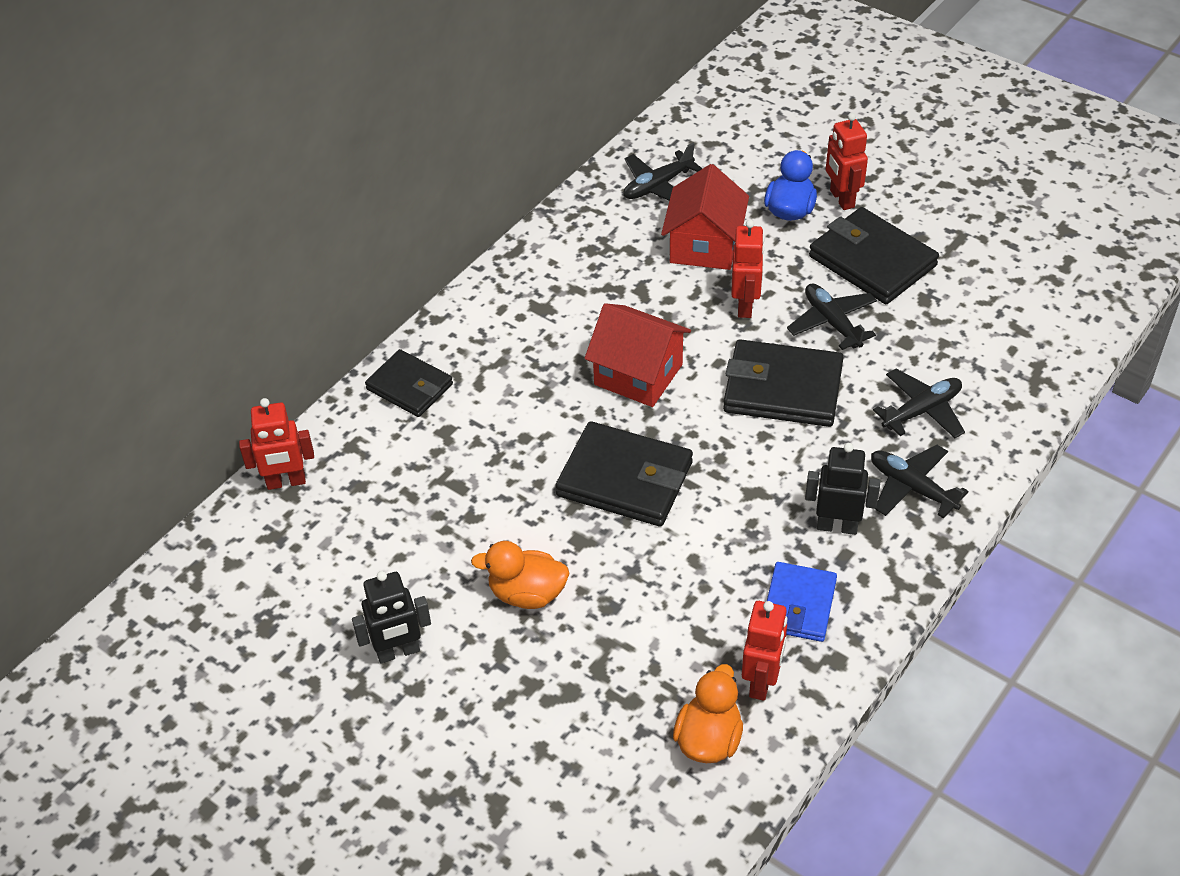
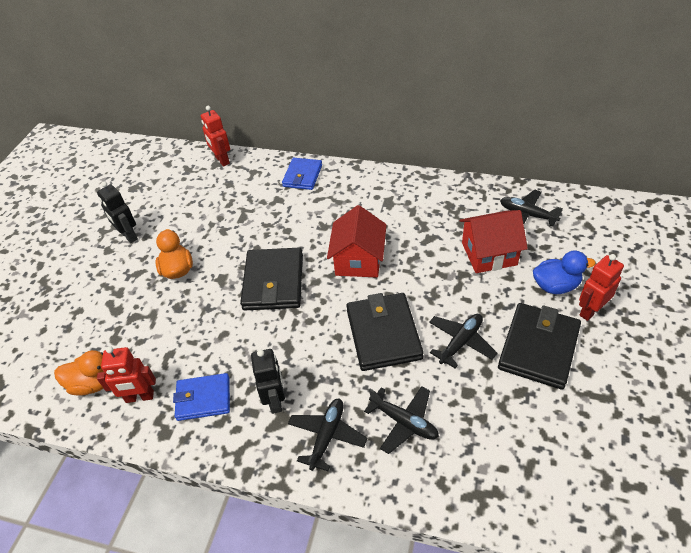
camera: 70 degrees right, 0 degrees up
black wallet [365,349,453,417] -> blue wallet [282,158,322,190]
red robot [731,220,764,318] -> none

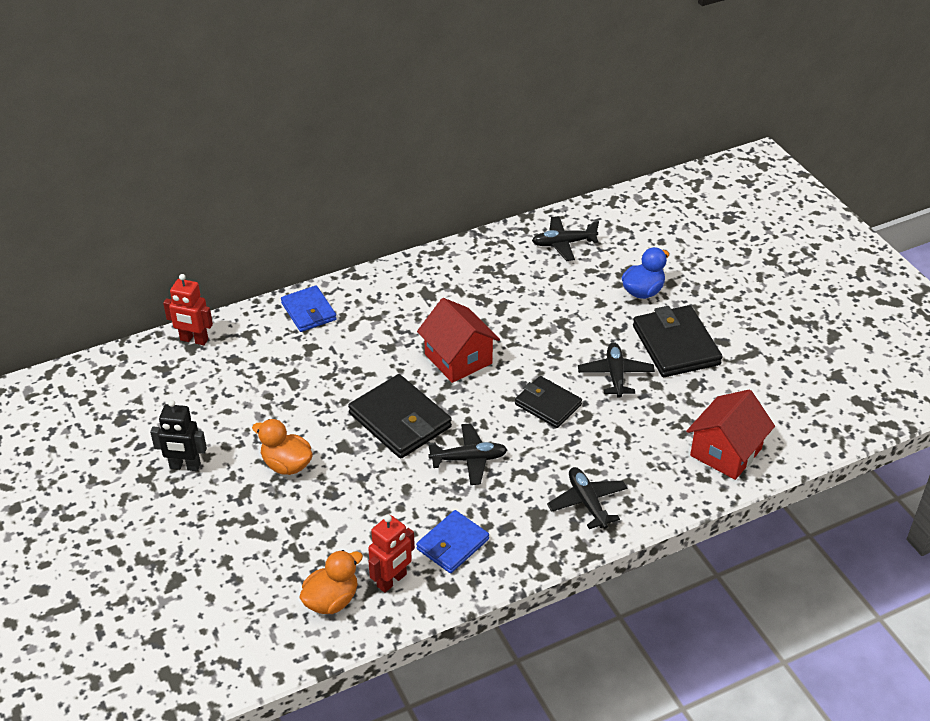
camera: 45 degrees left, 5 degrees down
black robot [251,349,285,414] -> none
black wallet [346,293,424,371] -> black wallet [515,376,582,428], size x0.64
black plane [364,386,439,454] -> black plane moved to [428,423,508,485]
red house [460,210,528,273] -> red house moved to [686,390,775,480]
red robot [579,254,624,321] -> none

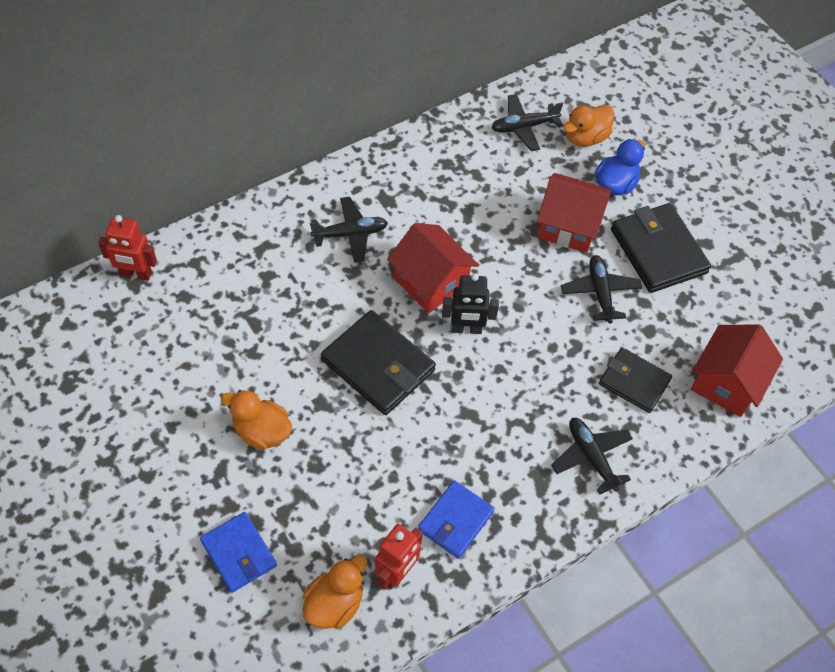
camera: 10 degrees left, 15 degrees up
black robot [150,400,207,471] -> black robot moved to [442,273,499,334]
blue wallet [281,285,337,332] -> blue wallet moved to [200,512,277,593]
black plane [428,423,508,485] -> black plane moved to [310,197,388,263]
black wallet [515,376,582,428] -> black wallet moved to [599,347,672,413]
none -> red house [537,173,611,253]
none -> orange duck [563,105,615,147]

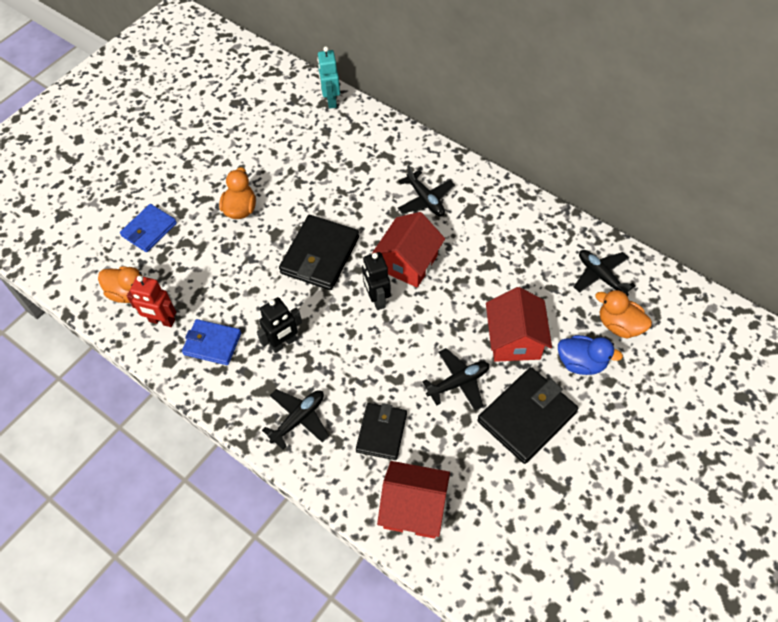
camera: 75 degrees right, 0 degrees up
red robot [98,215,157,281] -> turquoise robot [317,46,340,109]
none -> black robot [257,297,302,353]

